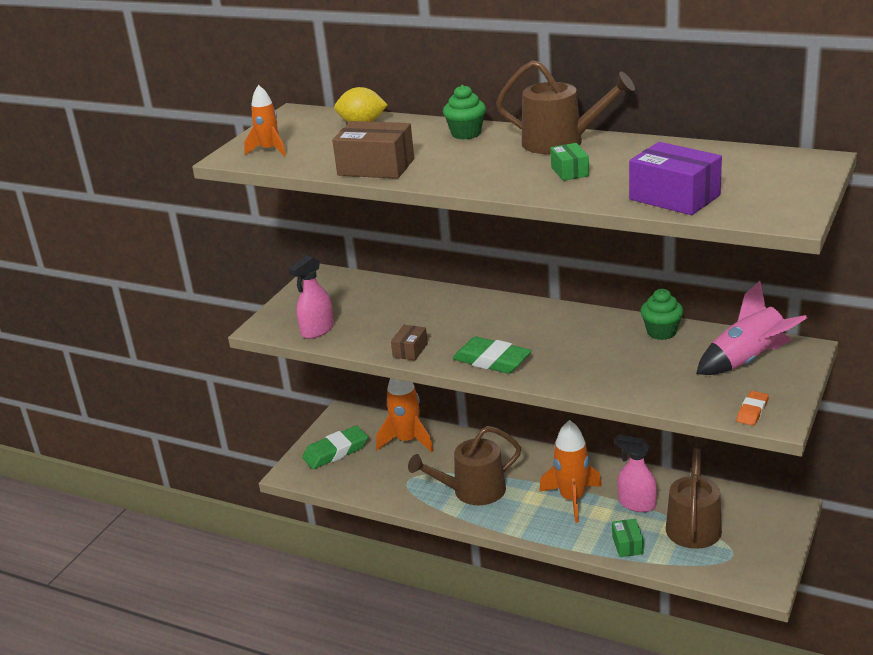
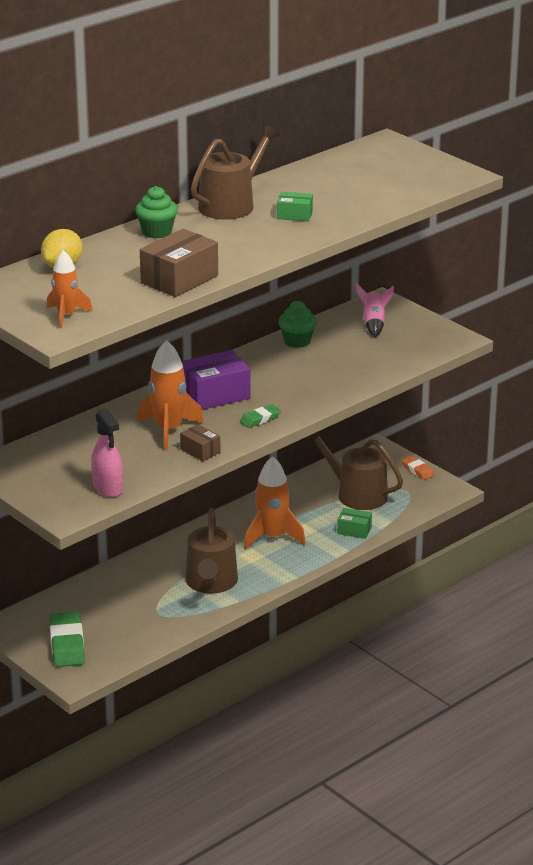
camera: 70 degrees left, 0 degrees up
orange rocket [376,378,433,452] -> orange rocket moved to [137,340,204,451]
green eraser [453,337,532,374] -> green eraser [240,404,281,428], size x0.55
pink spray bottle [615,435,657,512] -> none
purple box [629,142,722,215] -> purple box moved to [181,350,250,410]
pink rocket [696,281,807,375] -> pink rocket [355,283,394,337], size x0.64
orange eraser [737,391,769,426] -> orange eraser moved to [401,456,434,480]

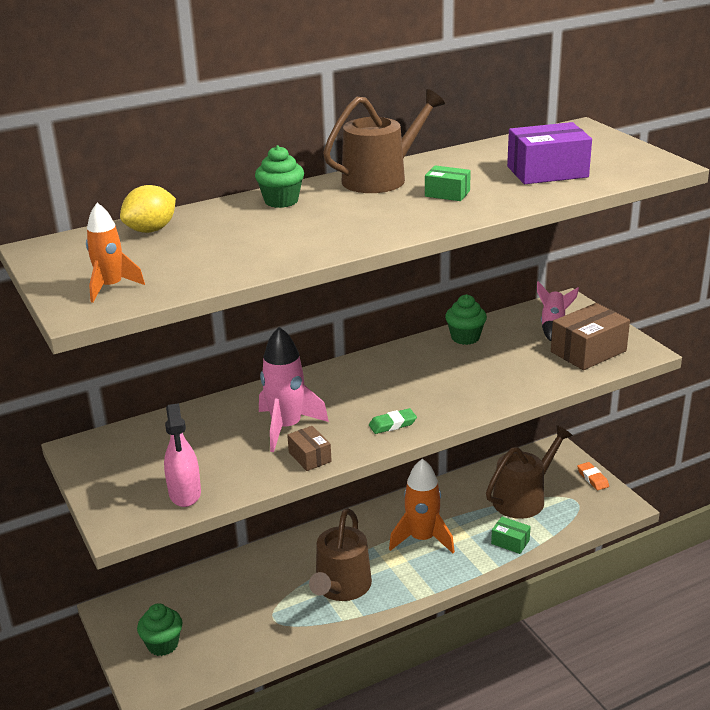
camera: 15 degrees right, 0 degrees up
green eraser [50,611,85,667] -> green cupcake [137,603,182,656]
orange rocket [137,340,204,451] -> pink rocket [259,327,329,452]
brown box [140,229,218,297] -> brown box moved to [551,303,630,370]
purple box [181,350,250,410] -> purple box moved to [507,122,592,184]
brown watering can [305,431,403,510] -> brown watering can turned 90 degrees clockwise [486,425,573,519]

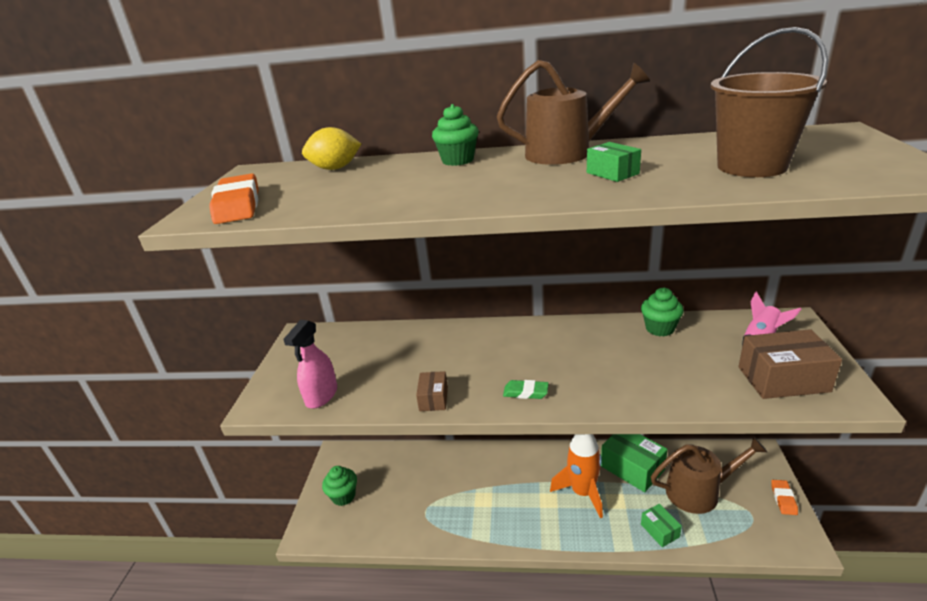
camera: 35 degrees right, 0 degrees up
orange rocket [86,203,145,303] -> orange eraser [209,174,258,224]
pink rocket [259,327,329,452] -> none
brown watering can [309,508,372,601] -> none
purple box [507,122,592,184] -> brown bucket [711,27,828,177]
none -> green box [601,434,668,492]

